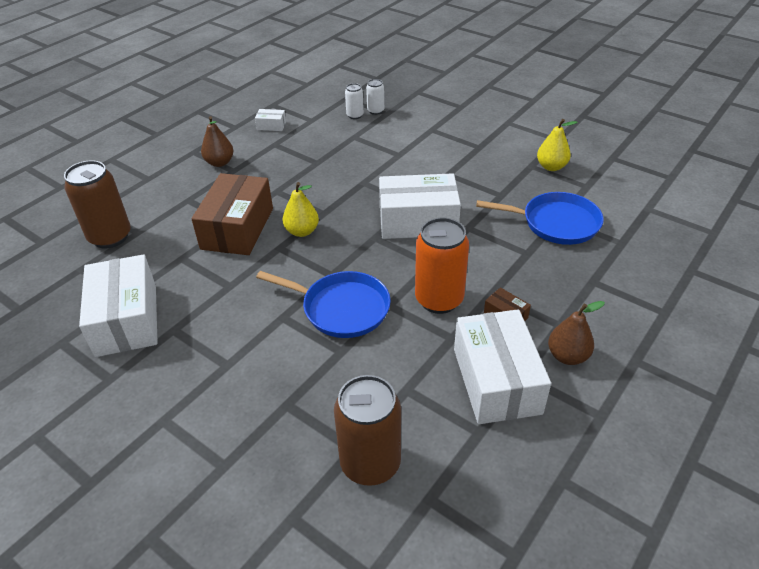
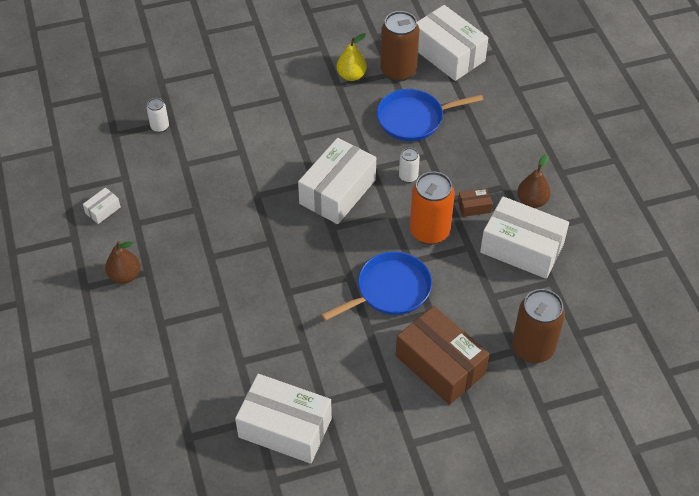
camera: 55 degrees left, 10 degrees up
brown can [64,160,131,249] -> brown can moved to [380,11,419,82]
brown box [191,173,273,255] -> brown box moved to [396,306,489,405]
yellow pear [282,182,319,237] -> none
white can [345,83,364,119] -> white can moved to [399,148,420,183]
blue pan [476,192,604,245] -> blue pan turned 150 degrees counterclockwise [377,89,483,141]
none -> white box [417,5,488,81]

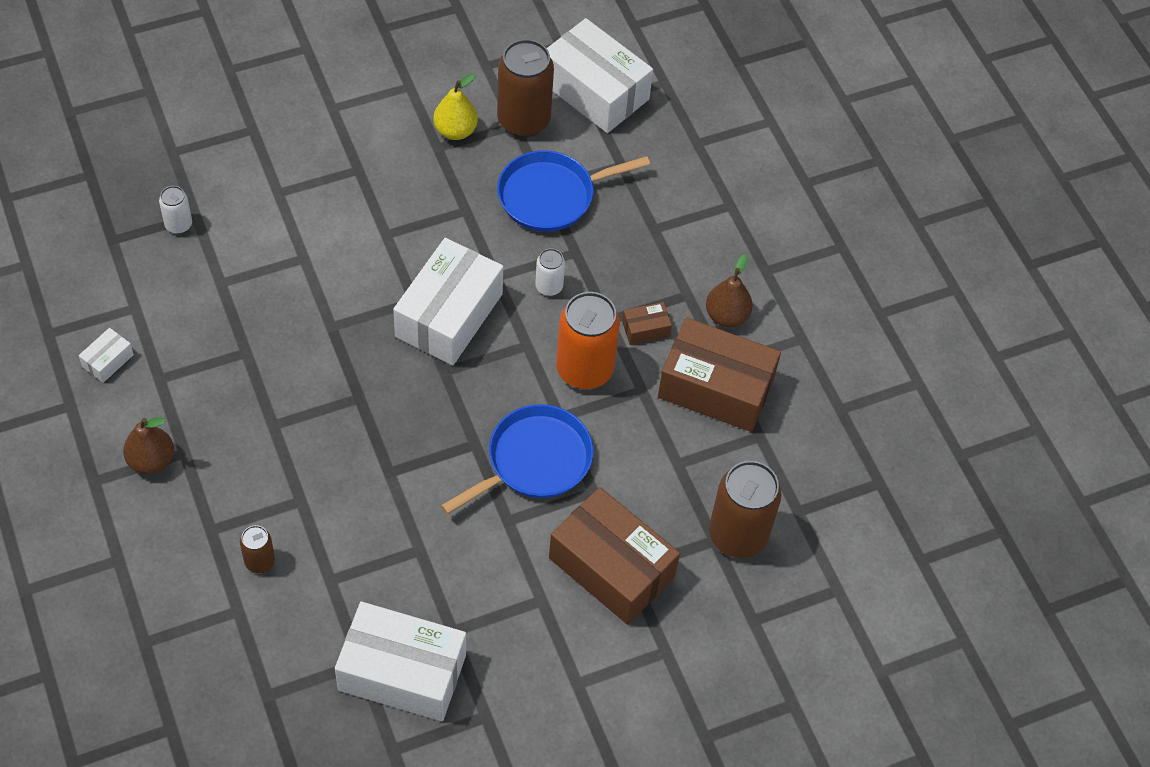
camera: 10 degrees left, 5 degrees up
white box [480,196,569,279] -> brown box [658,318,781,432]
none -> brown can [240,525,275,573]

